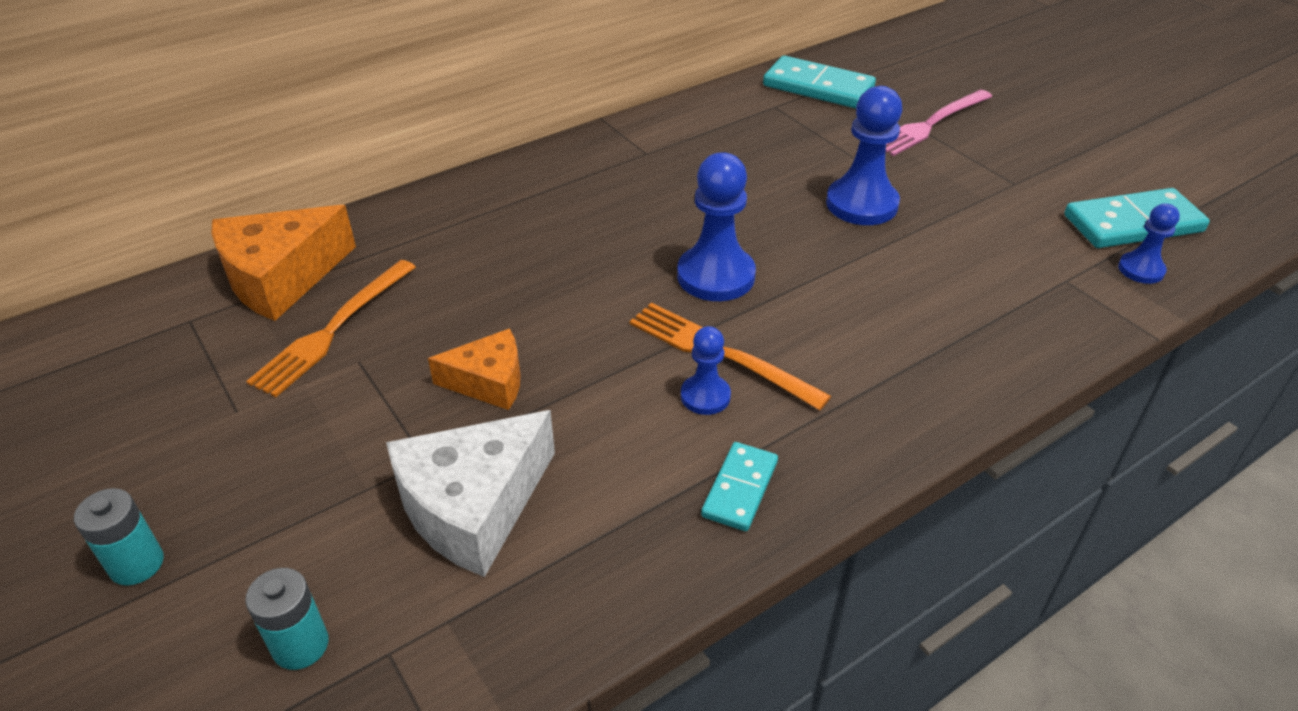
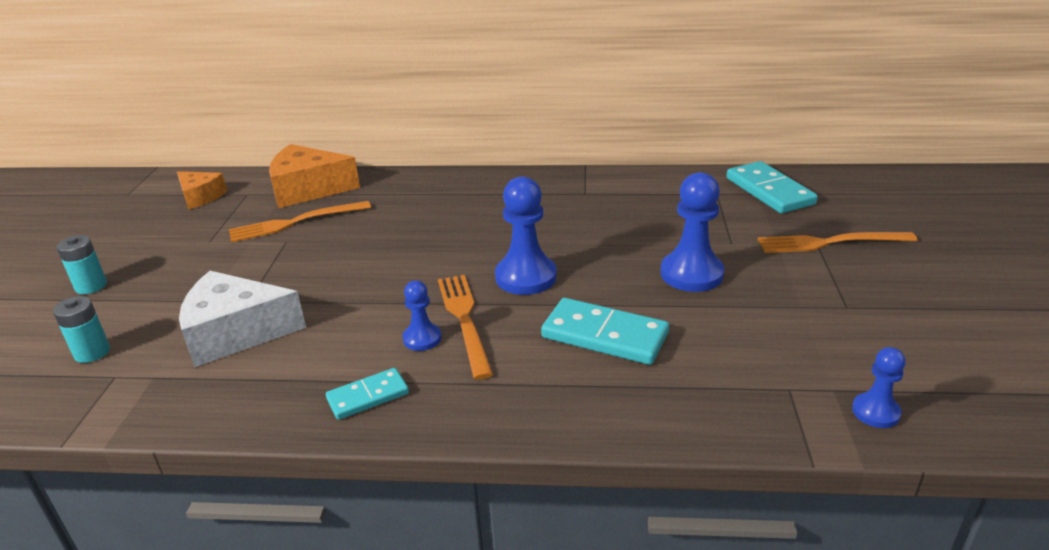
camera: 40 degrees right, 10 degrees down
orange cheese [428,329,521,410] -> orange cheese moved to [177,171,227,209]
pink fork [886,90,992,156] -> orange fork [757,232,917,253]
turquoise domino [1064,188,1210,248] -> turquoise domino moved to [541,298,669,365]

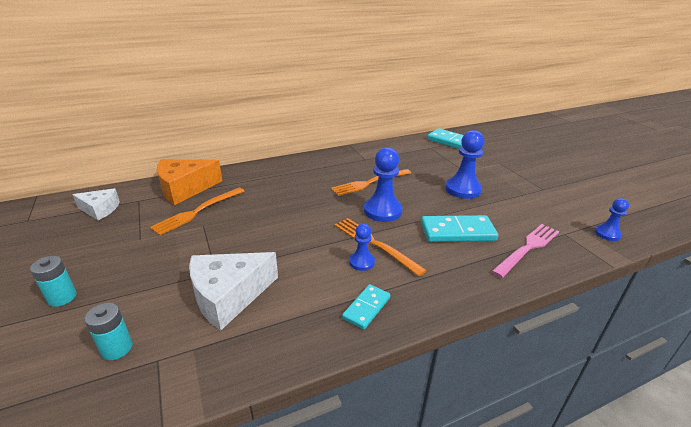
camera: 30 degrees left, 0 degrees up
orange cheese [177,171,227,209] -> white cheese [72,188,120,220]
orange fork [757,232,917,253] -> orange fork moved to [331,169,411,196]
none -> pink fork [491,224,559,278]

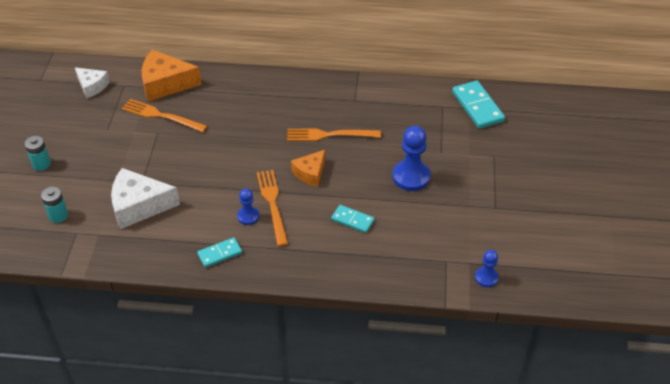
camera: 30 degrees right, 15 degrees up
orange fork [150,188,245,235] -> orange fork turned 45 degrees clockwise [122,99,207,132]
blue pawn [364,147,403,222] -> orange cheese [291,150,325,186]
turquoise domino [421,215,498,242] -> turquoise domino [331,205,374,233], size x0.60
pink fork [491,224,559,278] -> none

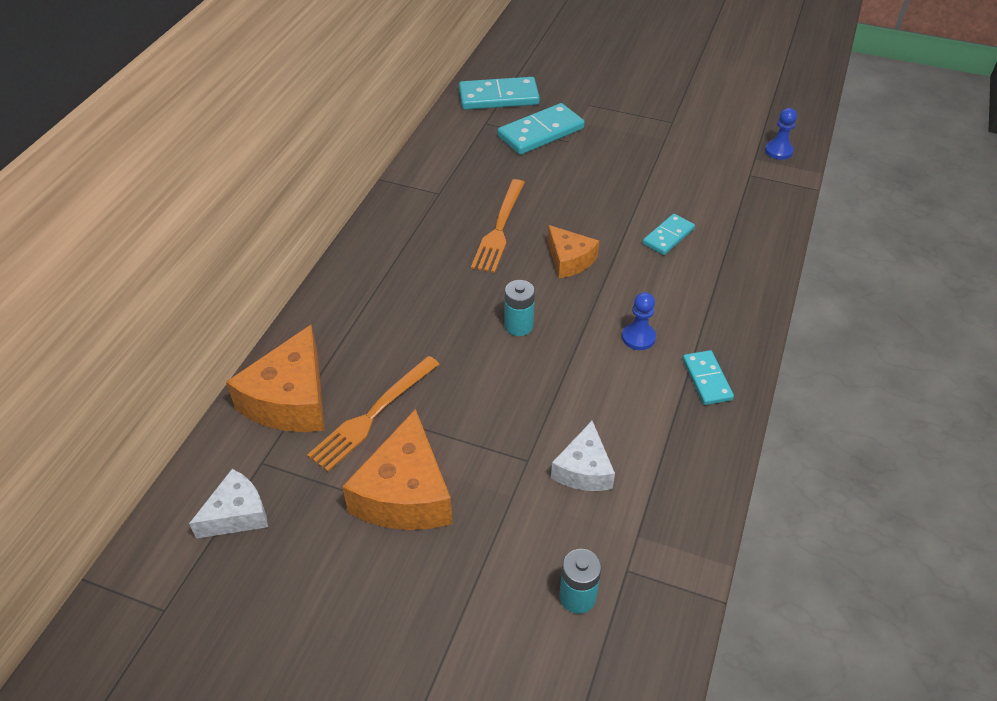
camera: 75 degrees left, 0 degrees up
turquoise battery [25,136,51,171] -> turquoise battery moved to [504,280,535,336]
white cheese [111,168,180,229] -> white cheese [551,421,615,491], size x0.60
orange fork [257,170,288,246] -> none
blue pawn [392,126,430,191] -> none
none -> orange cheese [342,409,452,530]
none -> turquoise domino [497,103,585,155]

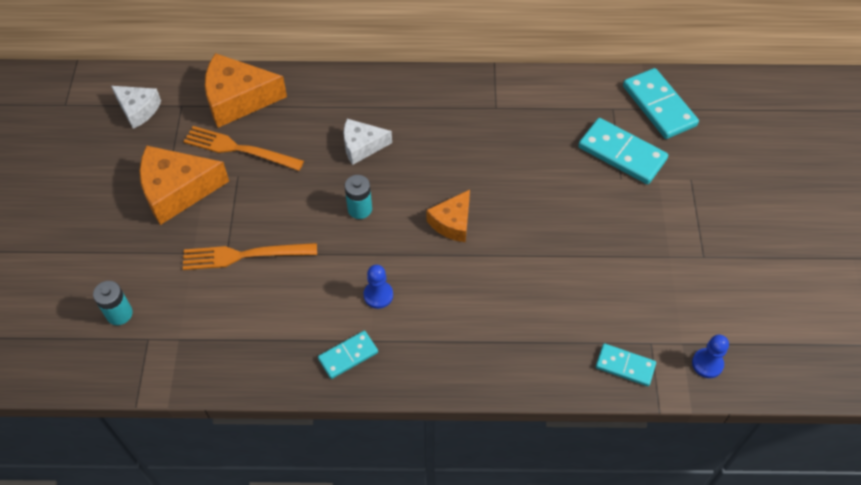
camera: 70 degrees right, 10 degrees up
orange fork [471,179,525,273] -> orange fork moved to [183,243,317,270]
white cheese [551,421,615,491] -> white cheese moved to [343,119,392,165]
turquoise domino [643,214,695,255] -> turquoise domino moved to [596,343,656,386]

